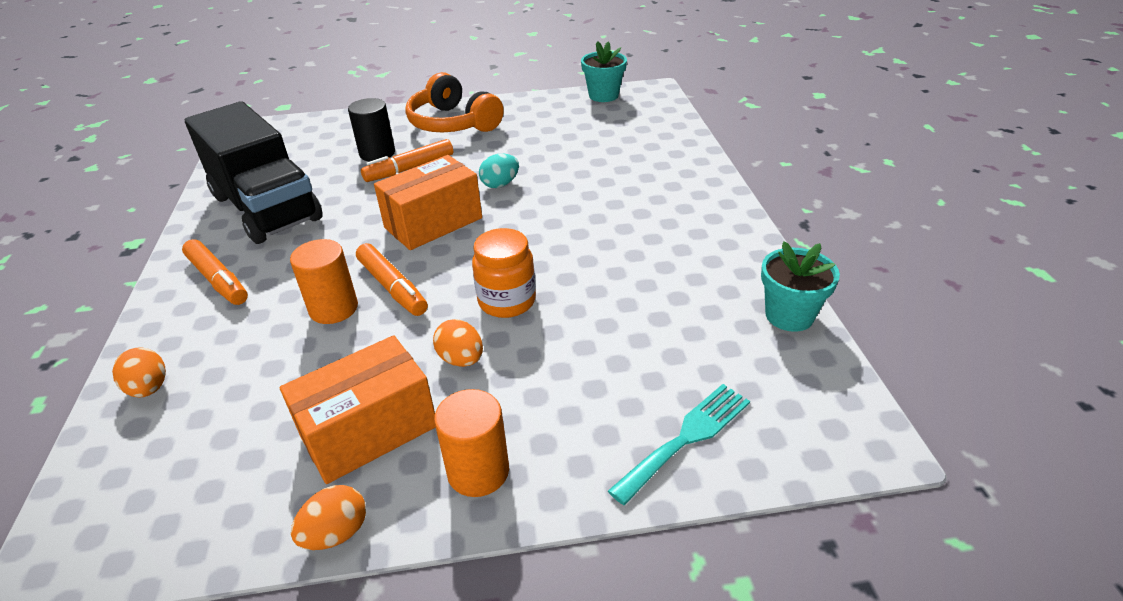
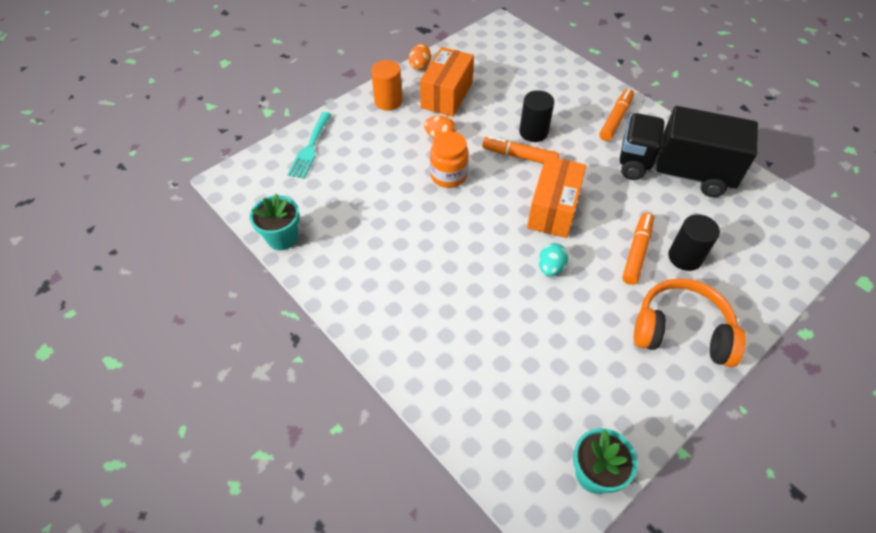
camera: 145 degrees right, 15 degrees up
orange egg [112,348,166,397] -> none
orange marker [182,239,248,305] -> orange marker turned 105 degrees clockwise [599,89,634,141]
orange cylinder [290,239,358,324] -> black cylinder [519,90,554,142]

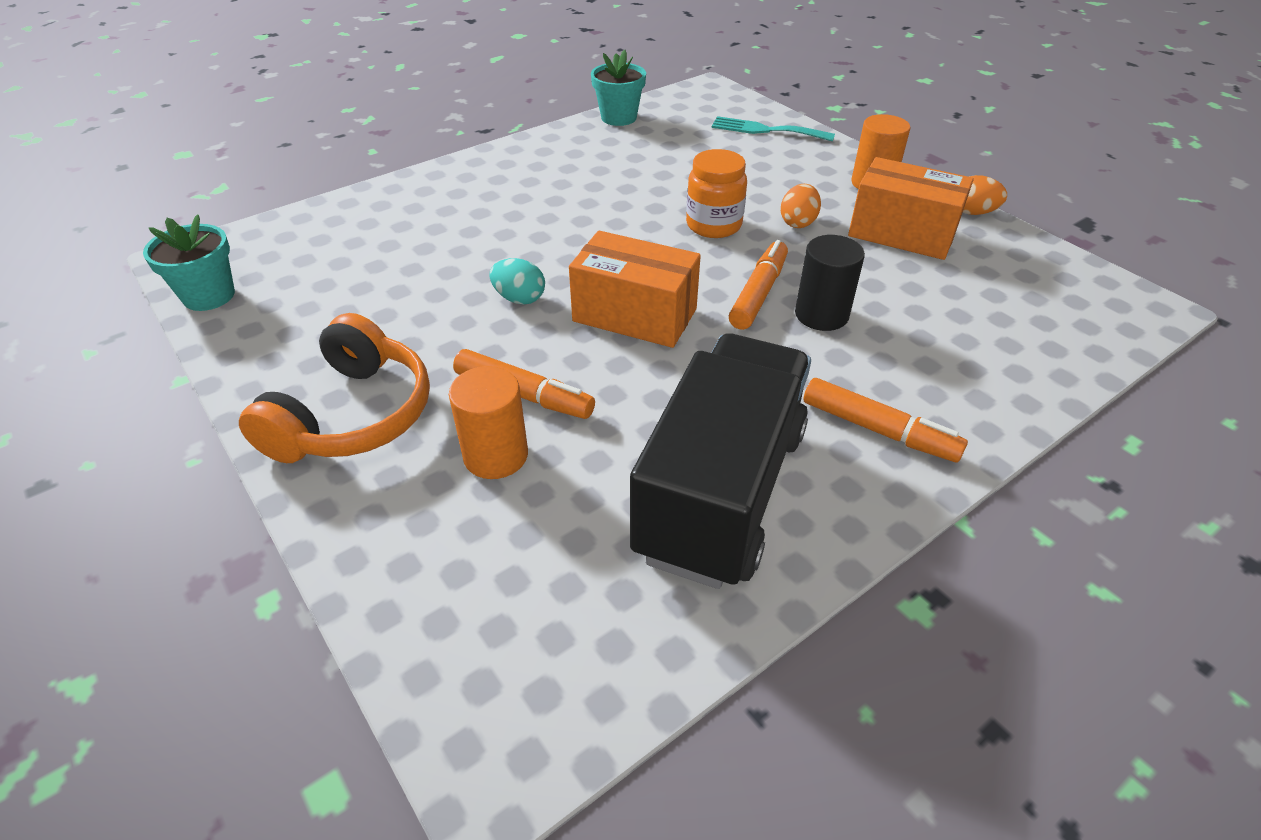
camera: 95 degrees right, 10 degrees down
black cylinder [668,214,720,271] -> orange cylinder [449,366,528,479]

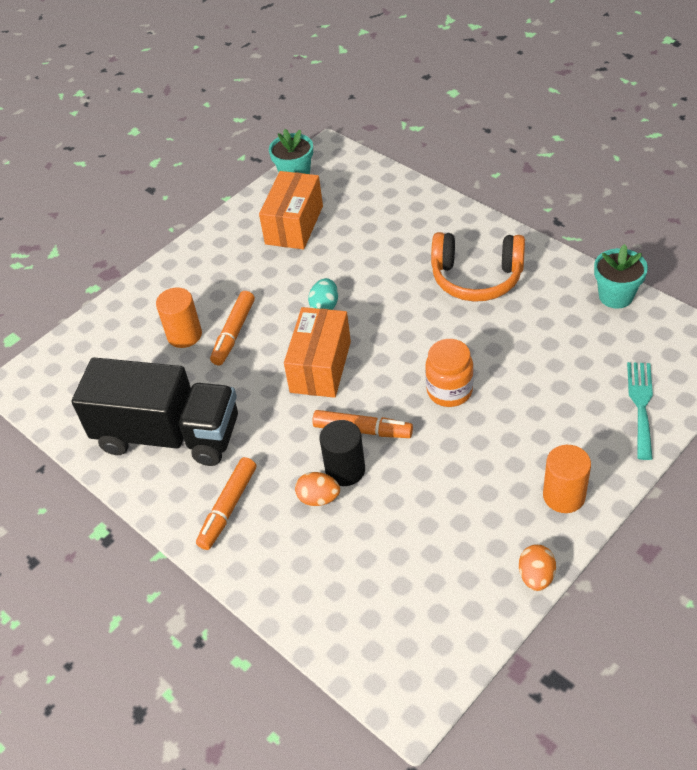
camera: 85 degrees right, 5 degrees up
orange headphones [239,313,430,463] -> orange headphones moved to [431,232,525,302]
orange egg [781,184,821,228] -> orange egg moved to [295,472,340,506]
orange box [848,157,974,260] -> orange box moved to [259,171,323,249]

